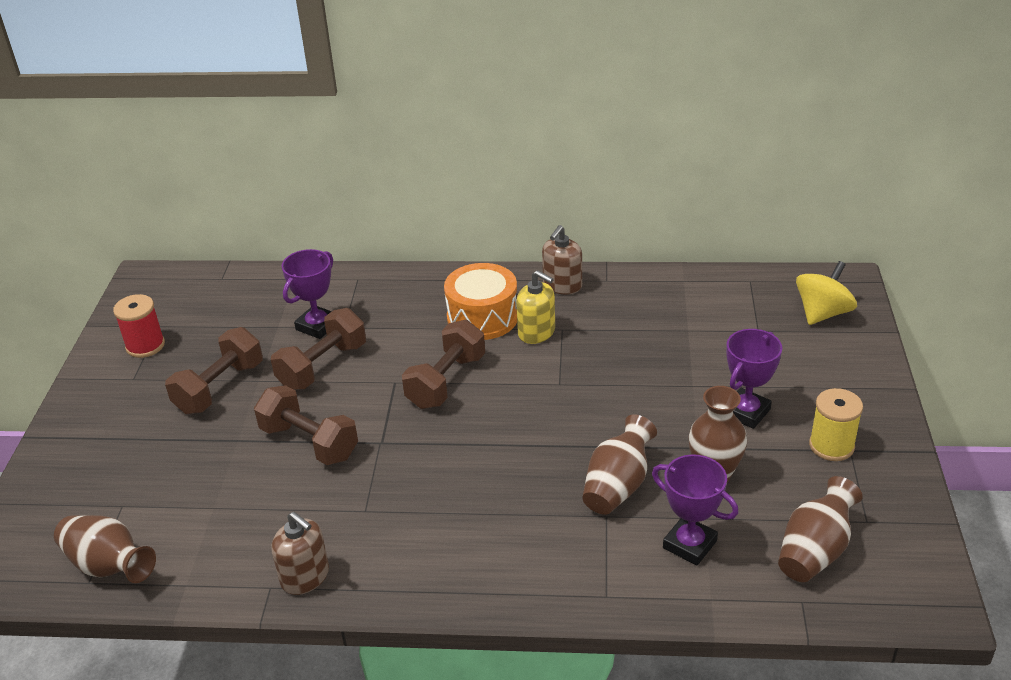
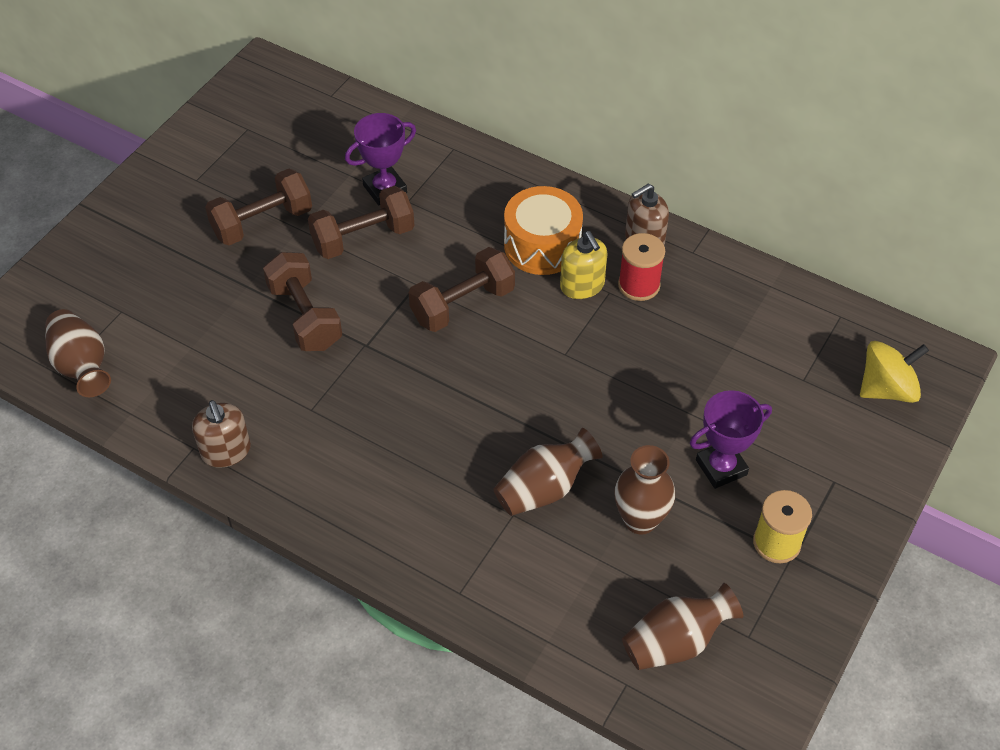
camera: 25 degrees right, 15 degrees up
red spool [113,294,165,358] -> red spool moved to [618,233,665,301]
purple trophy [652,455,739,565] -> none

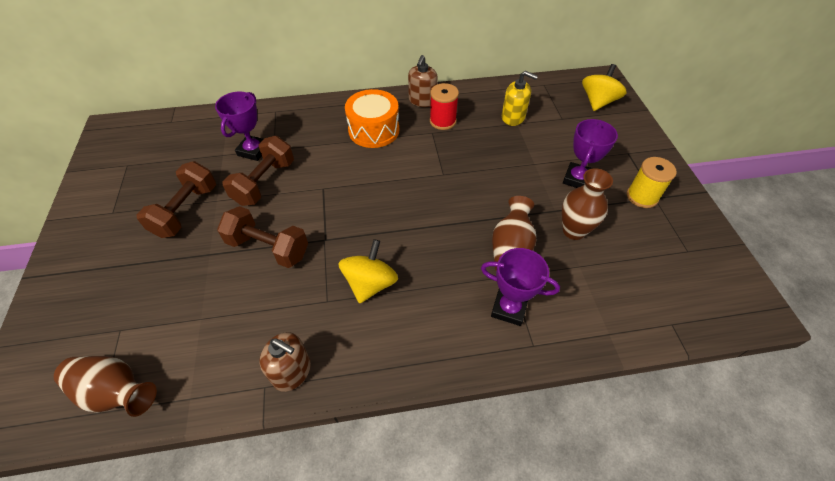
camera: 40 degrees left, 0 degrees up
brown dumbbell [409,247,515,332] -> none
yellow soap dispenser [560,231,607,299] -> yellow soap dispenser moved to [502,71,538,126]
brown vase [622,583,743,670] -> none
none -> yellow spinning top [338,239,398,303]
none -> purple trophy [481,248,560,326]

